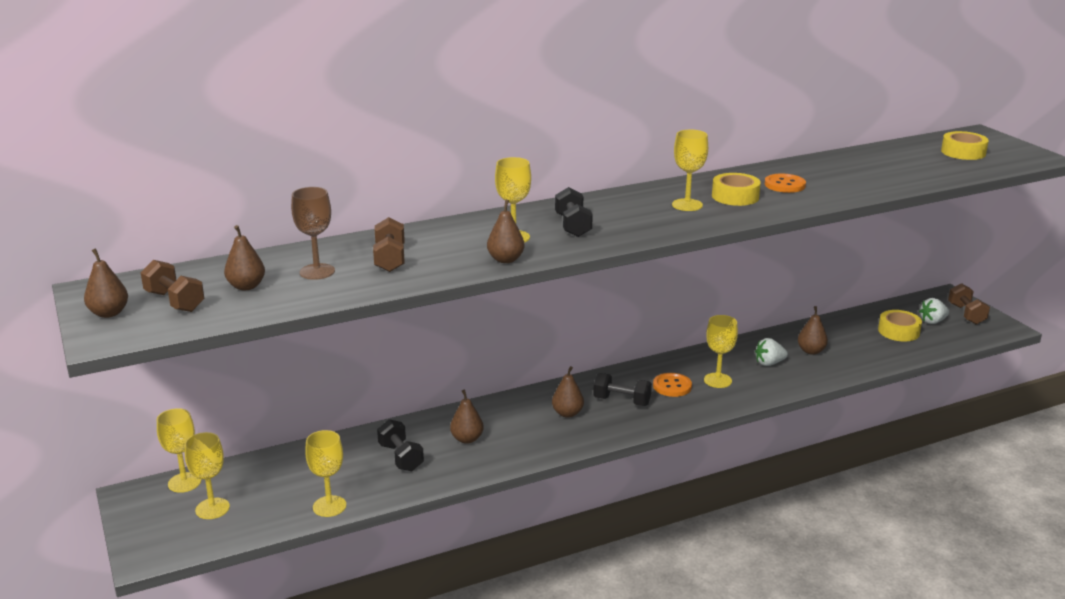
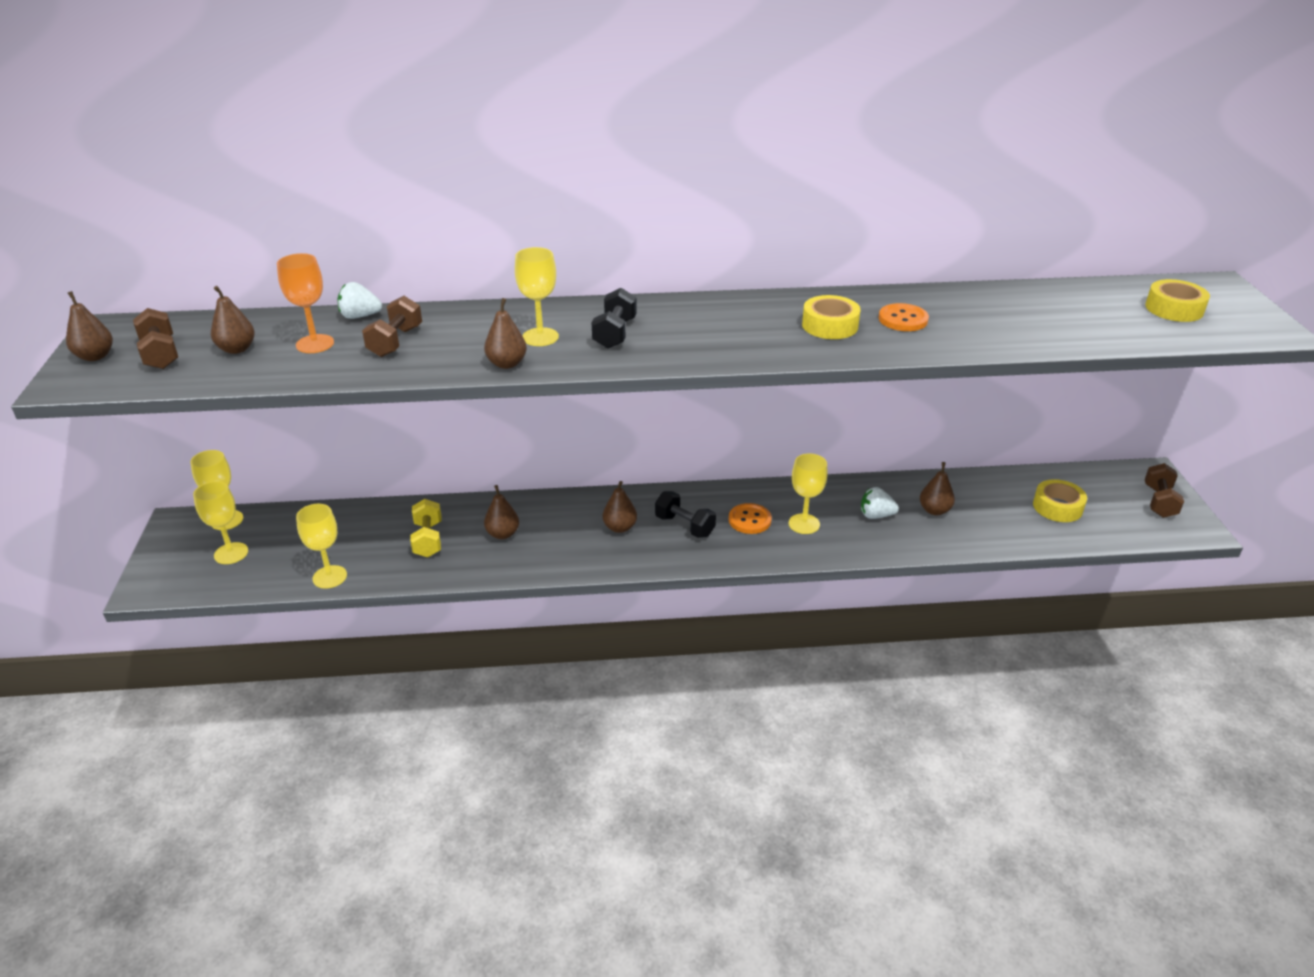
camera: 20 degrees right, 10 degrees up
brown goblet [291,187,335,280] -> orange goblet [277,253,334,353]
black dumbbell [377,419,424,471] -> yellow dumbbell [410,499,441,557]
yellow goblet [672,130,708,211] -> none
white strawberry [919,298,949,324] -> white strawberry moved to [338,282,382,319]

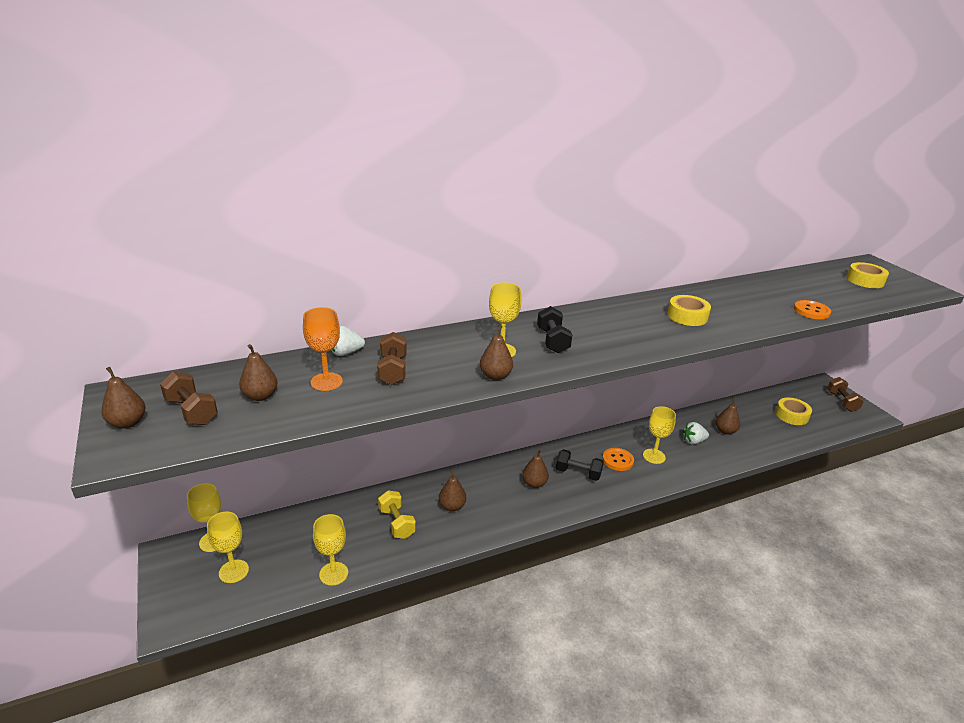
camera: 20 degrees left, 5 degrees down
orange button [879,303,929,331] -> orange button moved to [794,300,831,319]

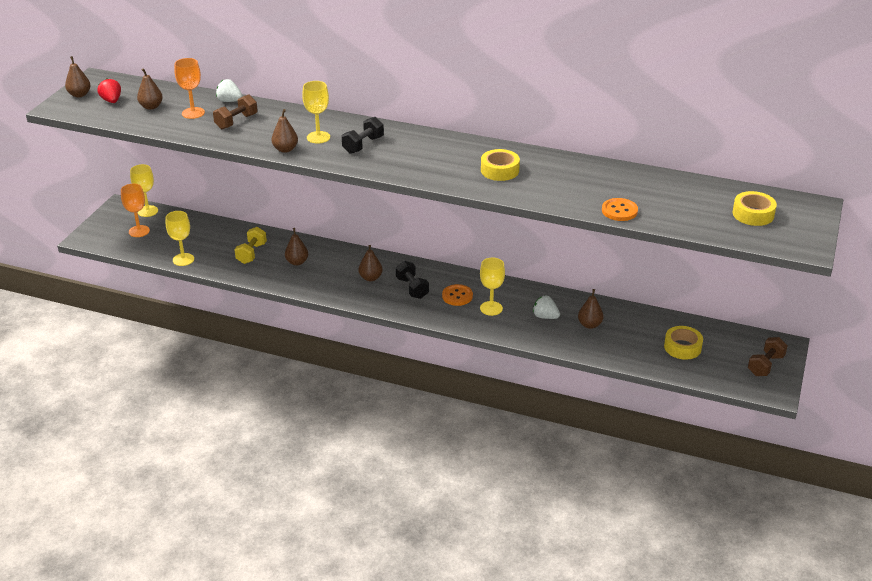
camera: 45 degrees right, 5 degrees up
brown dumbbell [160,372,218,425] -> red strawberry [97,79,121,103]
yellow goblet [207,512,249,583] -> orange goblet [121,184,150,237]

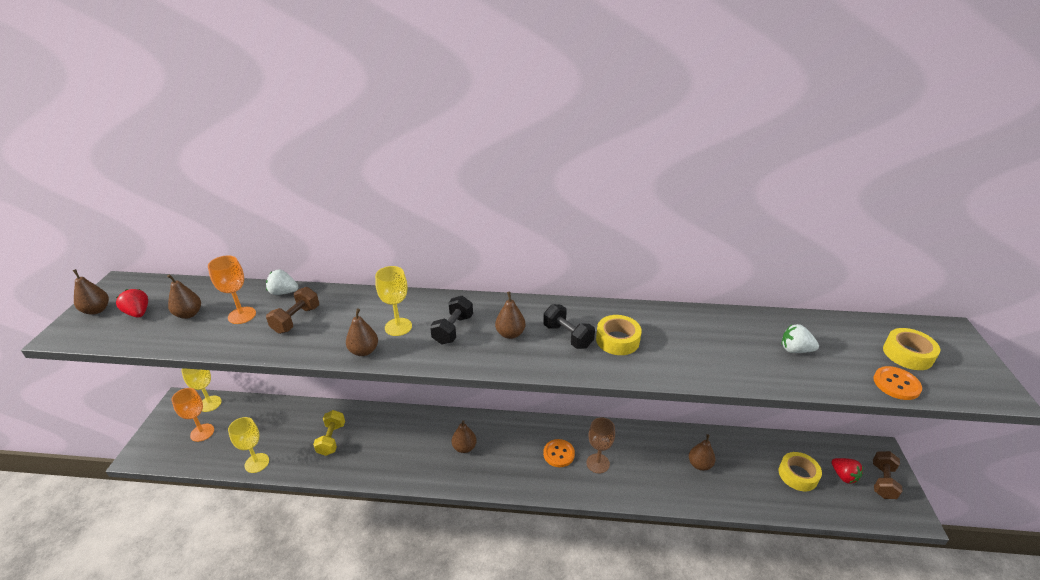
camera: 15 degrees left, 0 degrees up
brown pear [285,228,308,266] -> brown pear moved to [495,292,525,339]
black dumbbell [396,261,429,299] -> black dumbbell moved to [543,304,595,349]
yellow goblet [480,258,505,316] -> brown goblet [587,417,615,473]
white strawberry [533,295,560,319] -> white strawberry moved to [781,324,819,353]
orange button [602,198,638,221] -> orange button moved to [873,366,922,400]
none -> red strawberry [831,458,863,483]

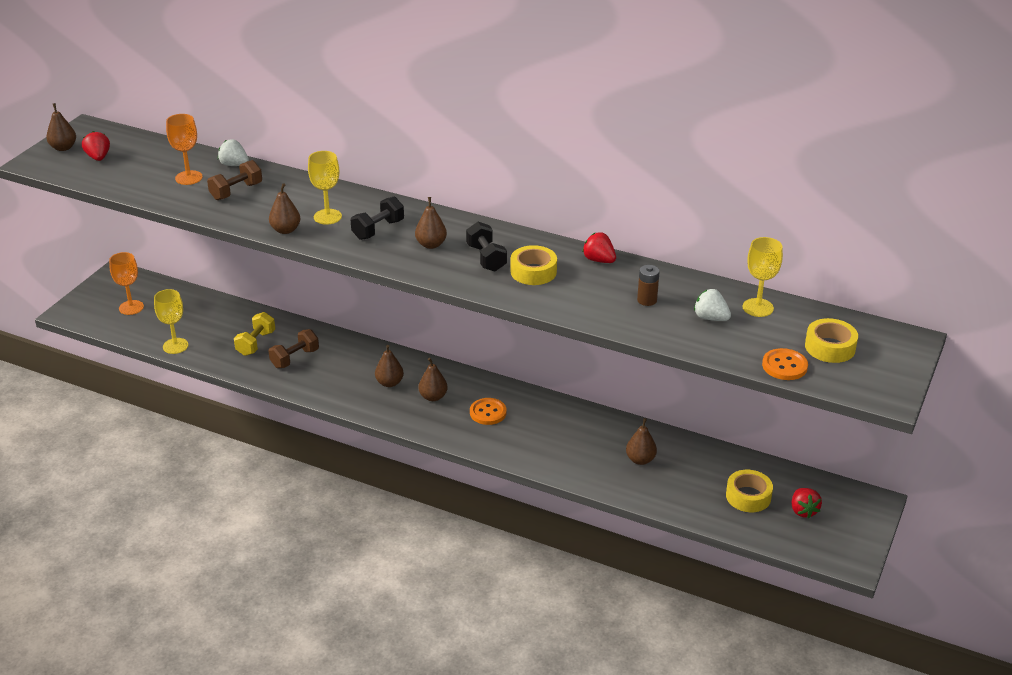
camera: 20 degrees right, 0 degrees up
brown pear [167,274,201,319] -> brown pear moved to [418,358,448,401]
yellow goblet [181,368,222,412] -> yellow goblet moved to [743,237,783,317]
brown goblet [587,417,615,473] -> none
brown dumbbell [873,451,903,499] -> brown dumbbell moved to [269,329,319,368]
none -> red strawberry [582,232,616,263]
none -> brown battery [637,265,660,306]

